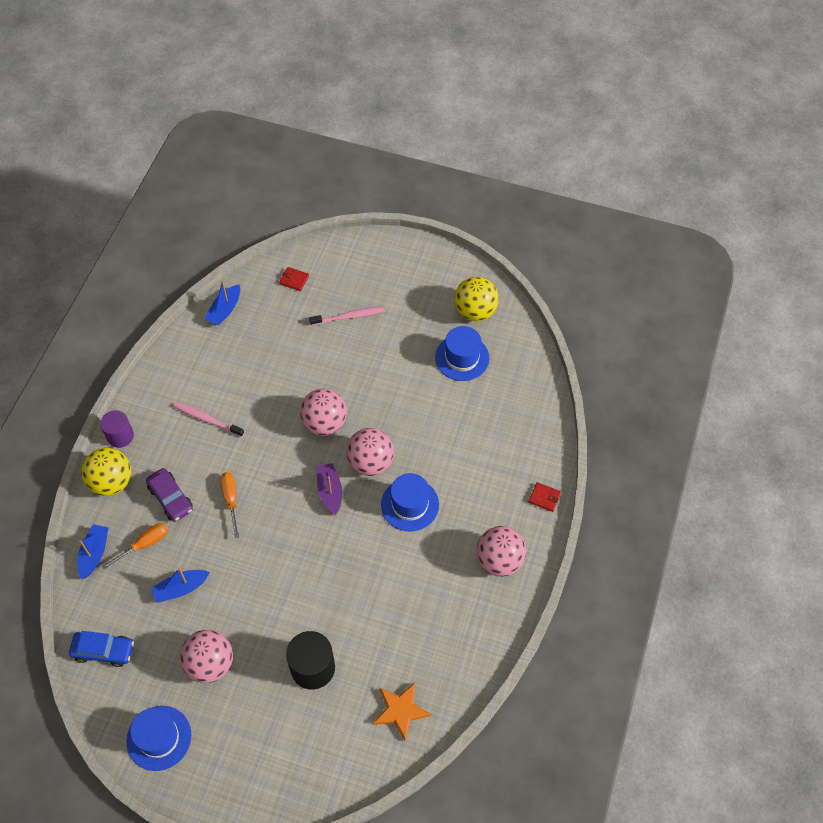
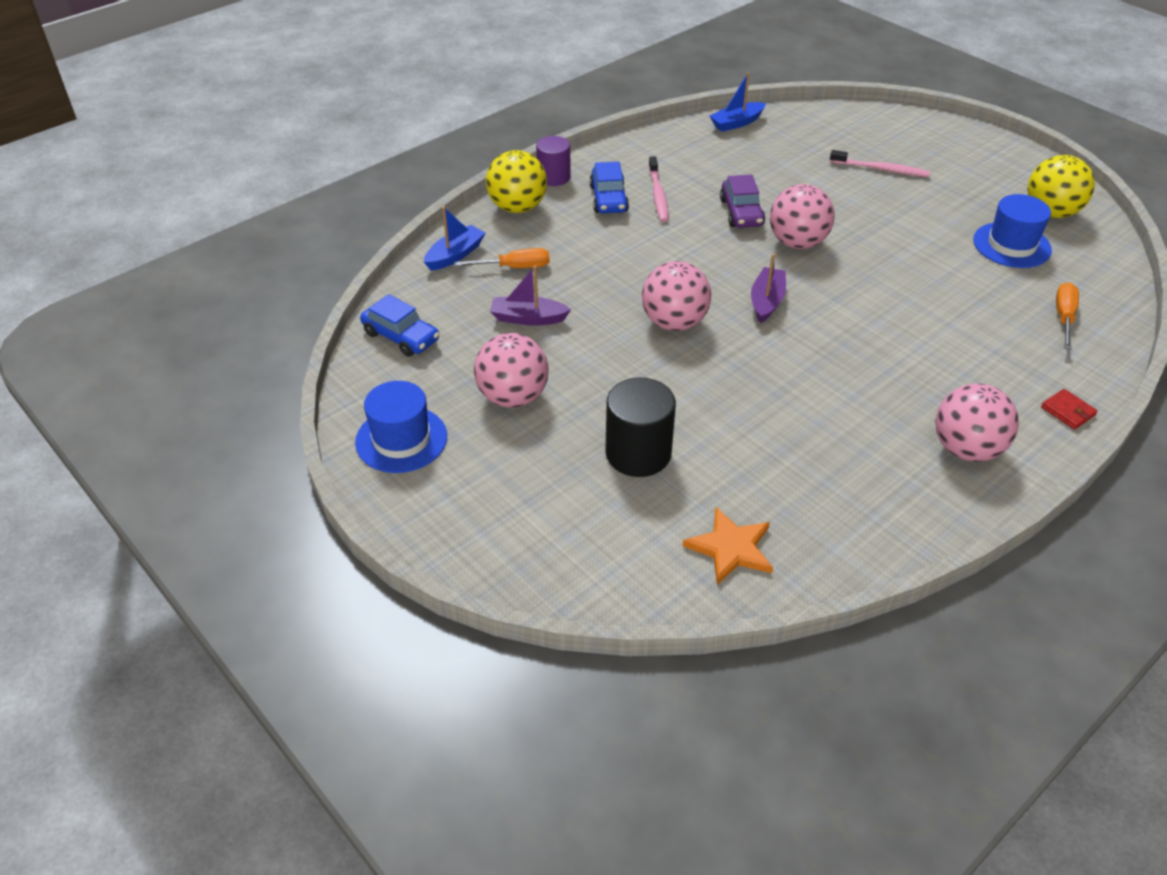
camera: 30 degrees right, 15 degrees down
purple car [146,468,193,522] -> purple car moved to [720,175,765,228]
blue boat [151,568,210,603] -> purple boat [490,266,571,325]
pink toothbrush [173,402,244,437] -> pink toothbrush turned 150 degrees counterclockwise [649,156,668,222]
orange screwdriver [220,472,239,538] -> orange screwdriver moved to [1056,282,1079,350]
red wallet [279,267,309,291] -> none
pink ball [346,428,394,476] -> pink ball moved to [642,261,711,331]
blue hat [381,473,439,532] -> none
none -> blue car [589,162,629,213]

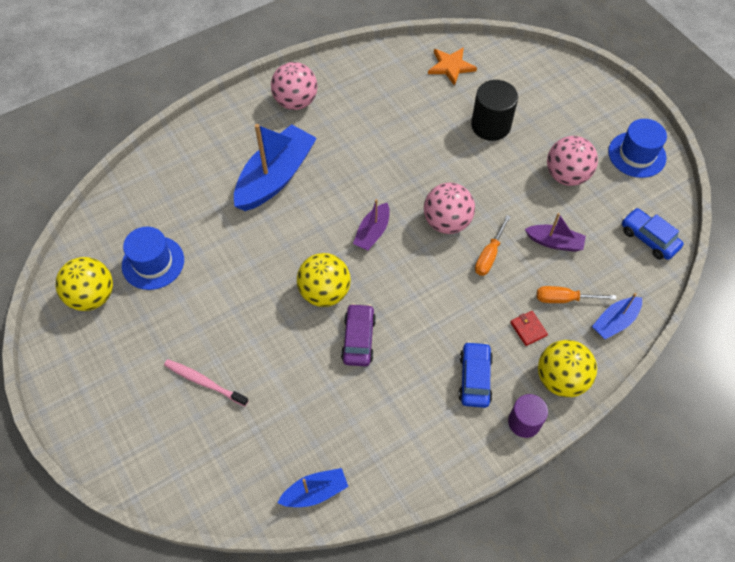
camera: 170 degrees left, 15 degrees up
pink toothbrush [649,156,668,222] -> none
pink ball [770,184,835,249] -> yellow ball [297,253,351,307]
red wallet [1041,389,1098,430] -> red wallet moved to [510,311,548,346]
orange screwdriver [1056,282,1079,350] -> orange screwdriver moved to [475,215,511,276]
none -> blue boat [234,124,317,211]

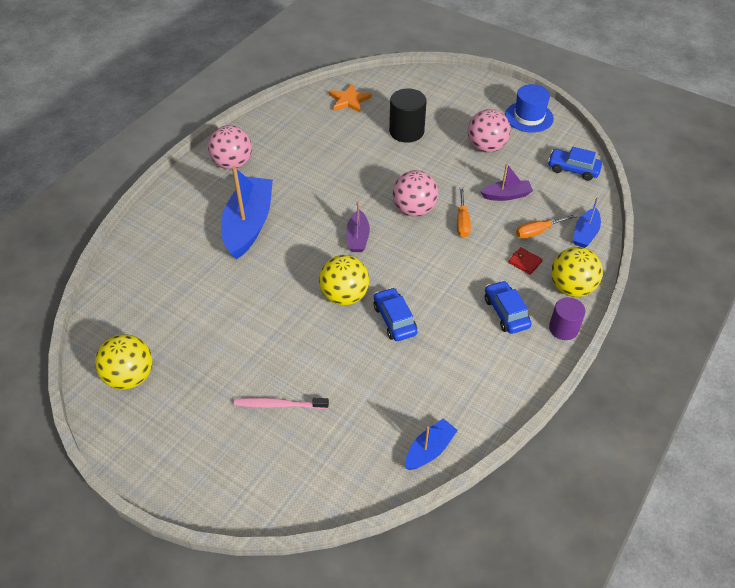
camera: 25 degrees left, 10 degrees down
blue hat [122,227,184,290] -> none
purple car [341,303,376,366] -> blue car [374,287,417,341]

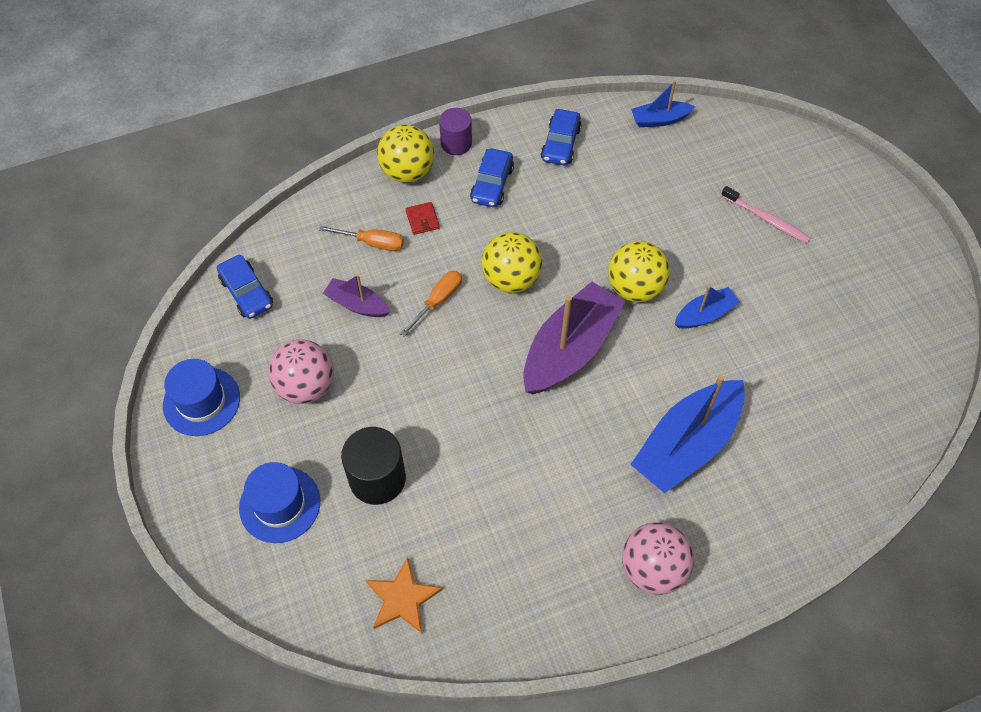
camera: 145 degrees left, 10 degrees up
yellow ball [95,334,153,390] -> yellow ball moved to [482,232,542,293]
purple boat [346,201,370,252] -> purple boat [523,282,625,394], size x1.95
blue car [374,287,417,341] -> blue car moved to [541,109,582,165]
pink ball [392,170,438,217] -> none
blue boat [573,197,601,248] -> blue boat moved to [675,285,740,329]
none -> blue hat [239,462,320,543]

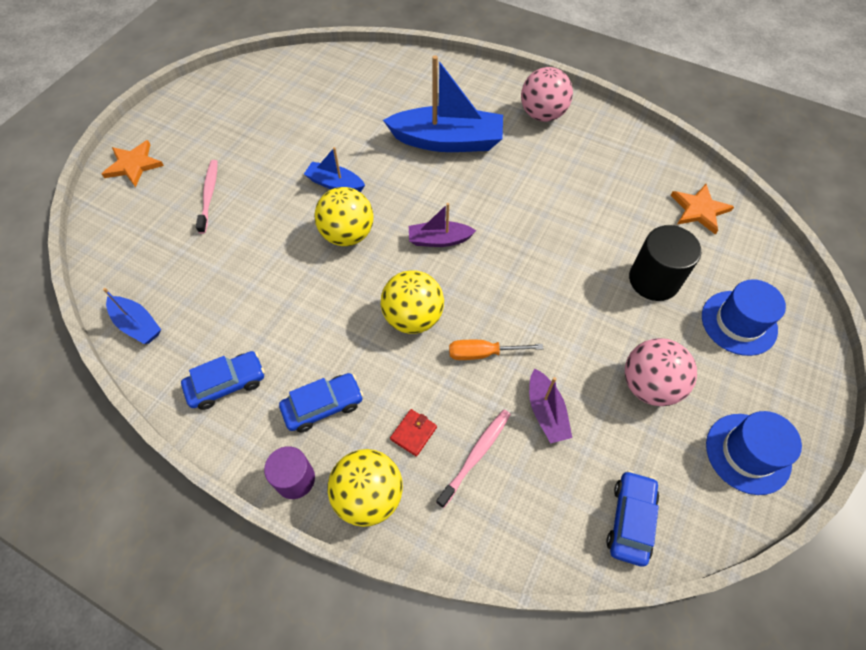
camera: 130 degrees left, 0 degrees up
orange screwdriver [319,226,404,251] -> pink toothbrush [436,410,511,508]
purple boat [523,282,625,394] -> purple boat [409,203,476,247], size x0.51
none -> orange star [102,140,164,187]

